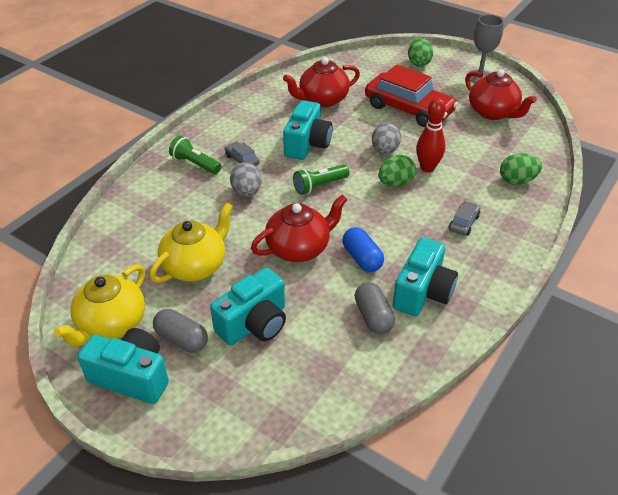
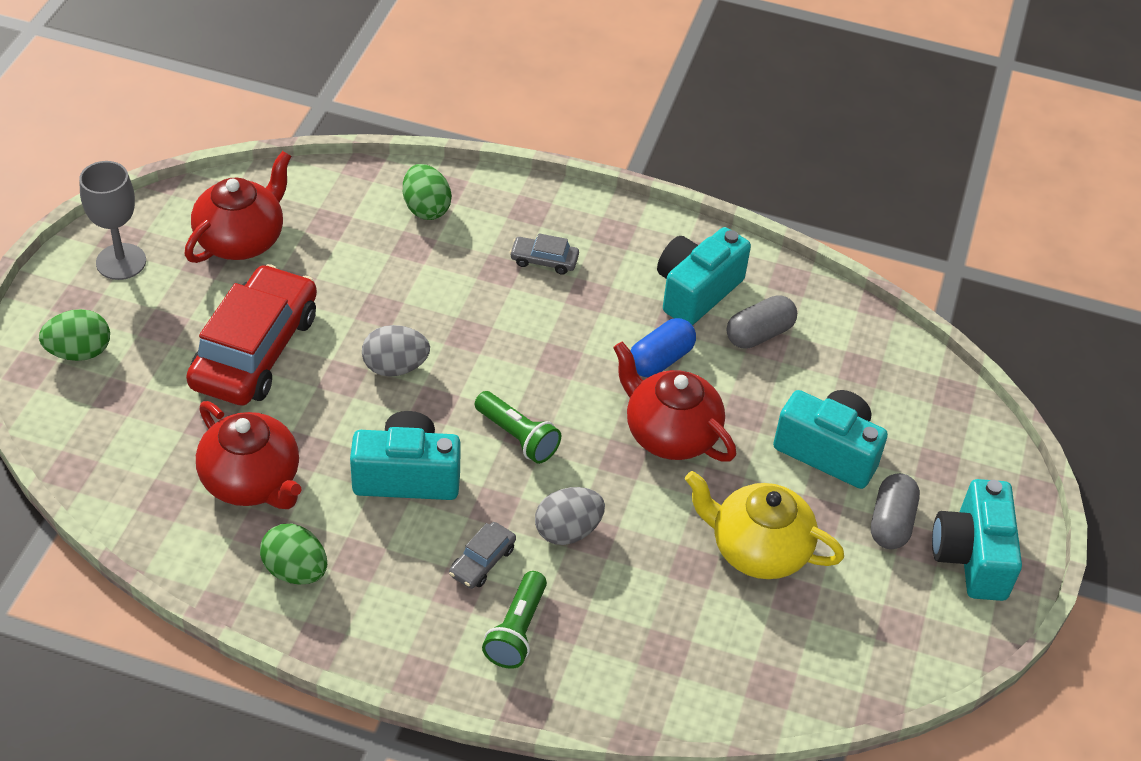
camera: 110 degrees left, 5 degrees up
yellow teapot [54,264,145,347] -> none
green egg [379,155,416,187] -> green egg moved to [260,524,327,585]
turquoise camera [393,237,458,316] -> turquoise camera turned 60 degrees counterclockwise [657,227,751,325]
red bowling pin [416,98,446,173] -> none

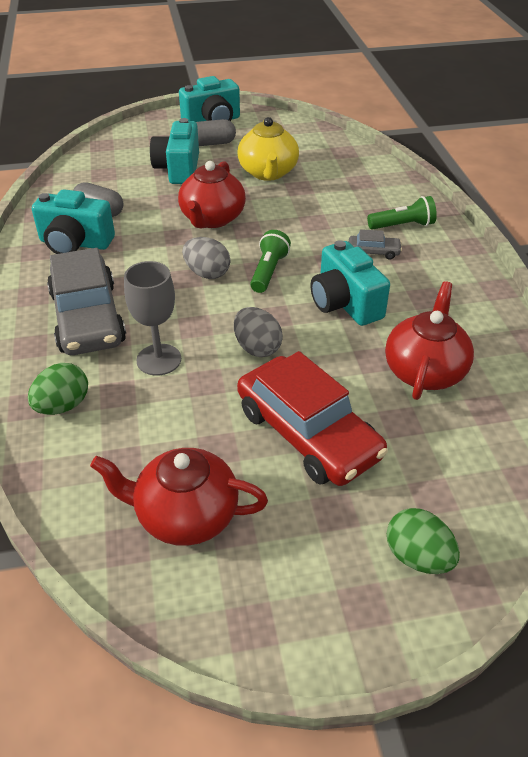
camera: 115 degrees left, 5 degrees down
grey goblet [79,161,146,280] -> grey goblet moved to [124,261,181,376]
red car [186,264,317,406] -> red car turned 120 degrees counterclockwise [237,351,388,486]
green egg [260,524,327,585] -> none
grey car [510,233,579,275] -> grey car [47,248,126,355], size x2.37
grey egg [535,487,605,545] -> grey egg moved to [182,237,230,279]
blue capsule [630,318,696,377] -> none

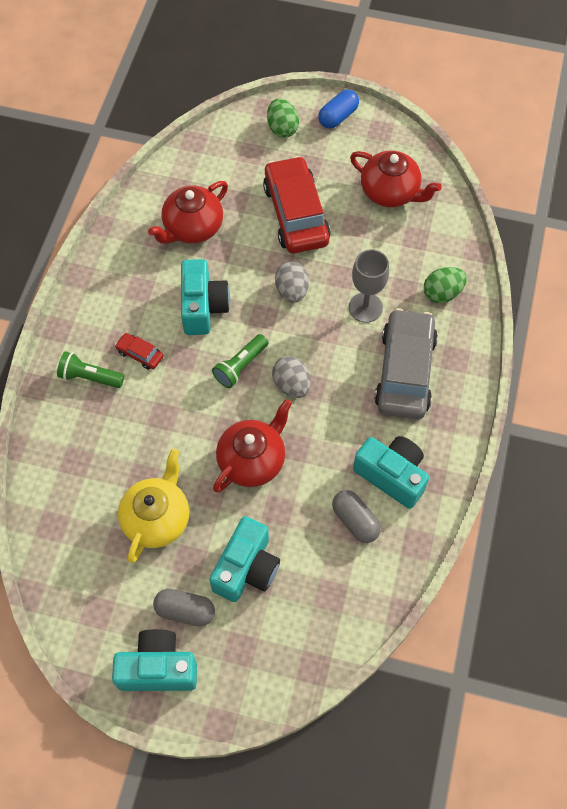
camera: 155 degrees left, 20 degrees up
grey car [349,229,402,260] -> red car [115,333,164,370]
none -> blue capsule [318,89,359,129]

